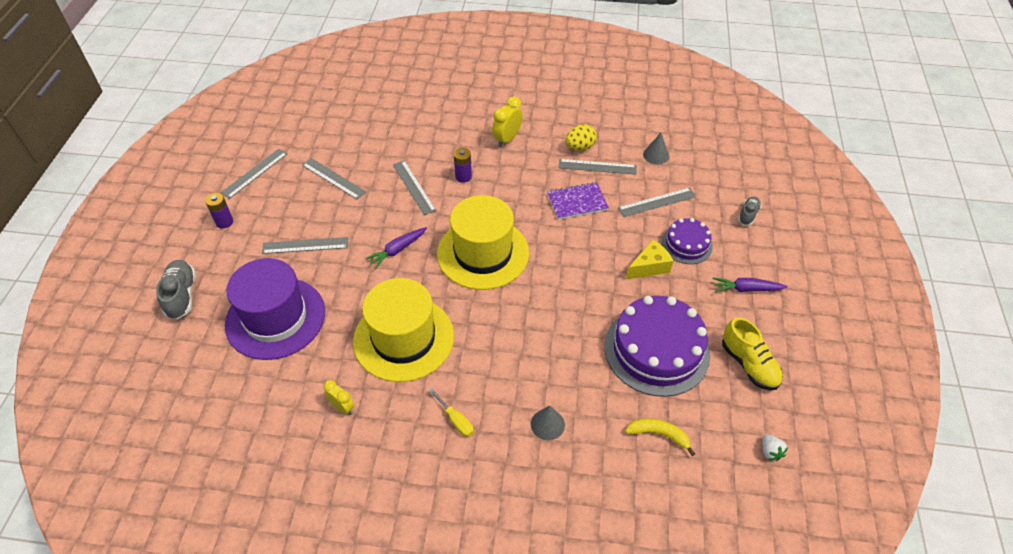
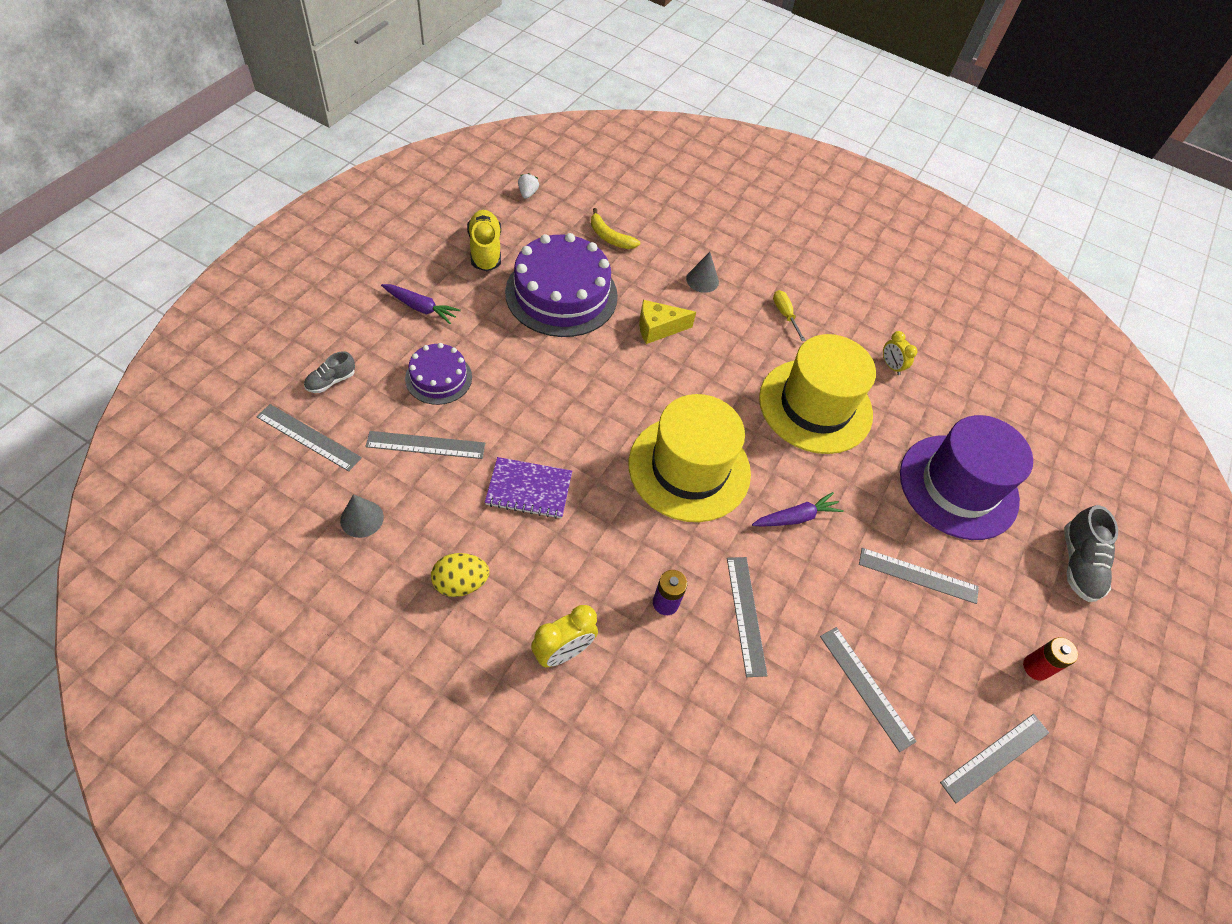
camera: 165 degrees left, 5 degrees up
purple battery [205,193,233,229] -> red battery [1023,637,1078,681]
grey ruler [559,159,636,175] -> grey ruler moved to [257,404,362,472]
yellow cheese [626,240,673,279] -> yellow cheese moved to [639,300,696,344]

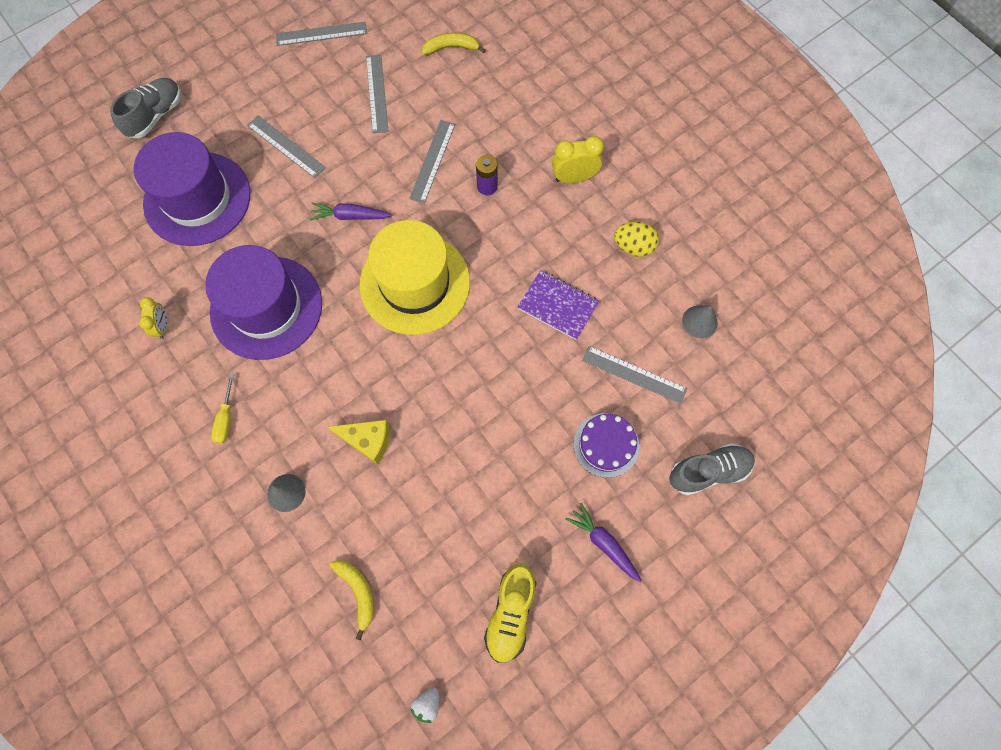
camera: 150 degrees left, 15 degrees up
grey ruler [257,404,362,472] -> none
grey shoe [304,351,355,393] -> grey shoe [669,443,755,495], size x1.67
purple cake [505,233,618,337] -> none
yellow hat [759,334,876,454] -> purple hat [205,245,322,360]
red battery [1023,637,1078,681] -> none
none -> yellow banana [422,33,486,55]

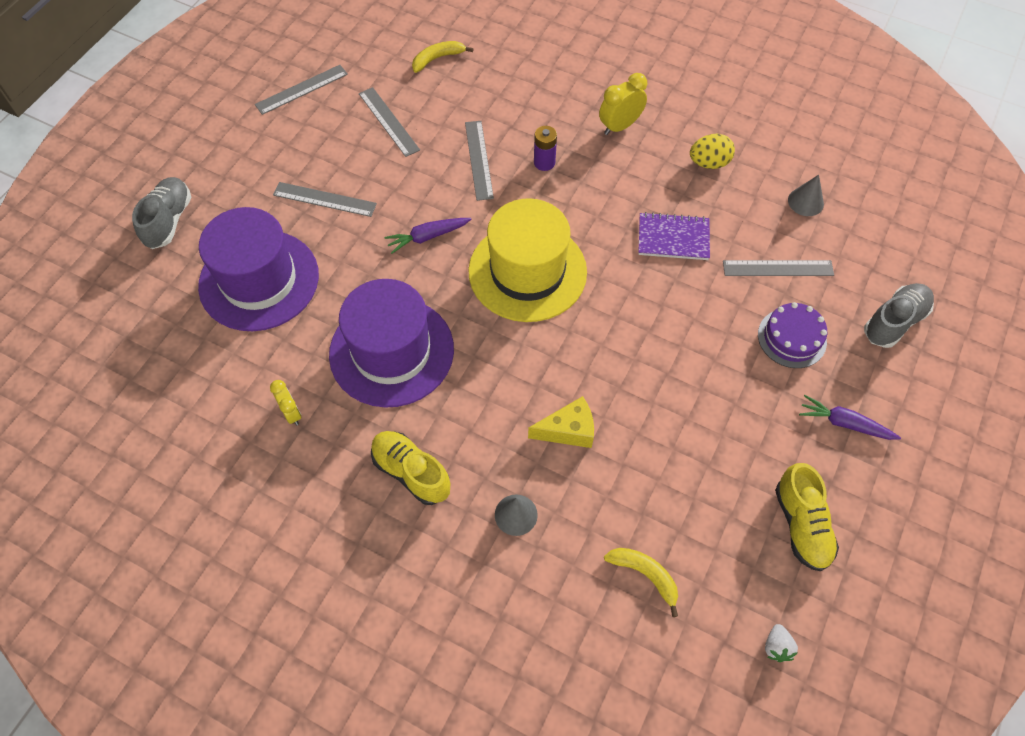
camera: 25 degrees left, 10 degrees down
yellow screwdriver [211,374,234,444] -> yellow shoe [371,431,450,505]

